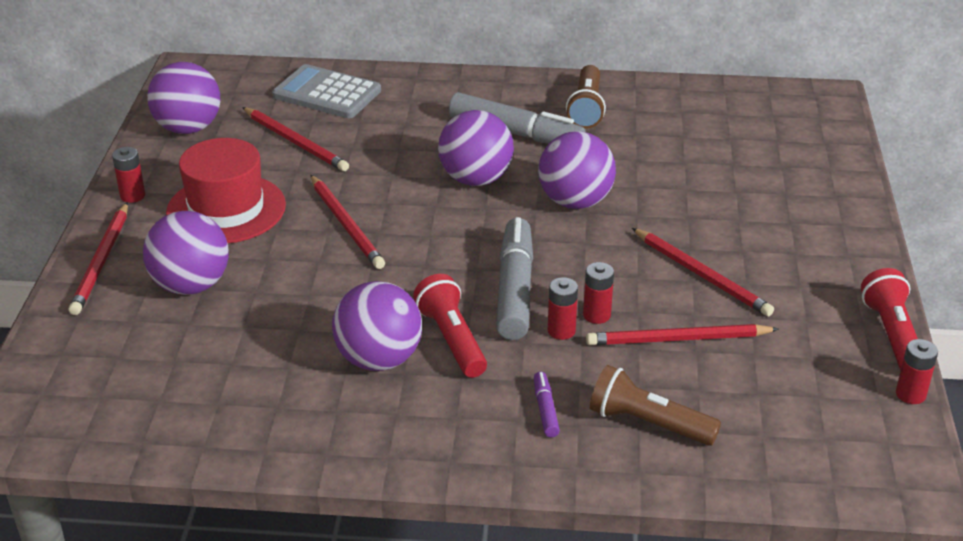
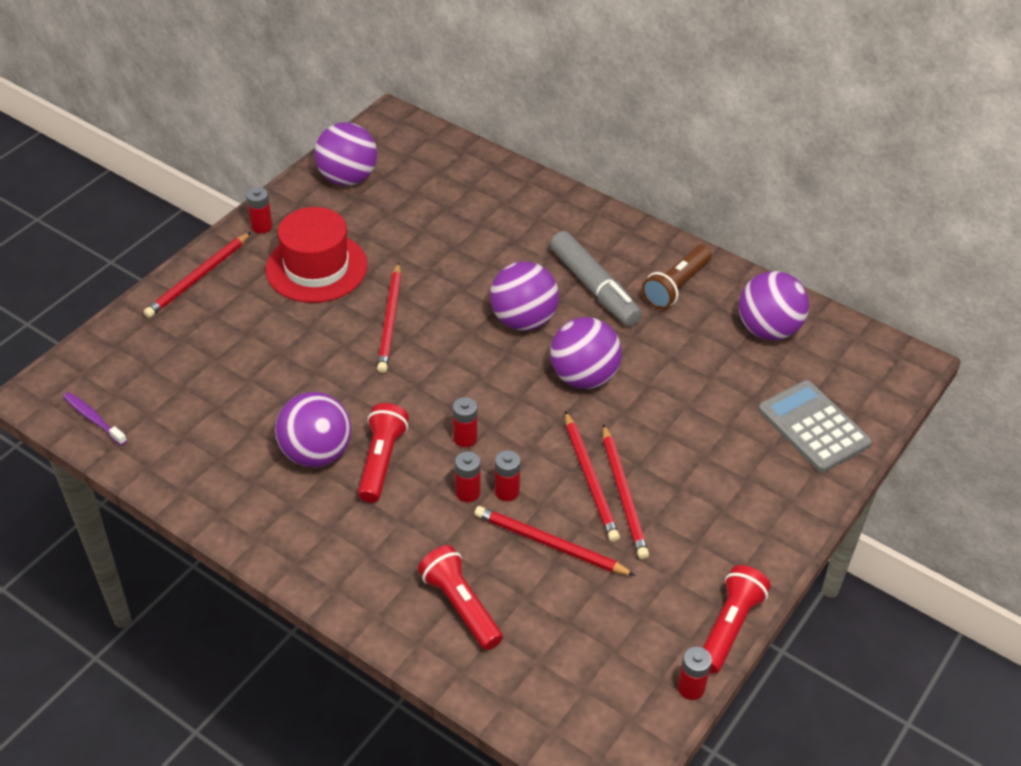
camera: 30 degrees right, 10 degrees up
purple ball [143,211,229,295] -> purple ball moved to [739,271,809,340]
red pencil [242,107,349,171] -> red pencil moved to [565,411,620,542]
grey calculator [272,64,381,118] -> grey calculator moved to [758,380,872,472]
grey marker [496,217,533,340] -> red battery [453,397,477,447]
purple marker [534,372,560,437] -> none
brown flashlight [590,365,721,446] -> red flashlight [418,545,503,650]
none -> purple toothbrush [63,392,127,445]

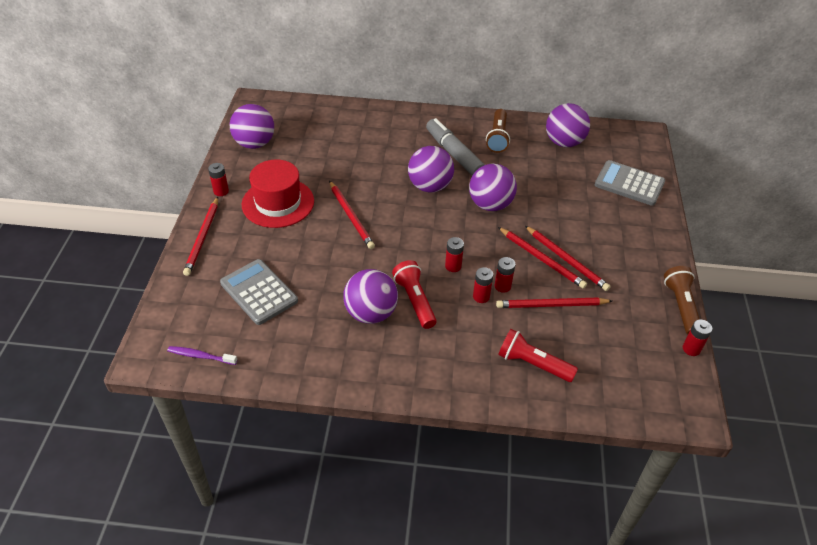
camera: 30 degrees left, 0 degrees up
grey marker [550,231,642,326] -> grey marker turned 150 degrees counterclockwise [426,118,485,175]
red flashlight [703,565,771,674] -> brown flashlight [664,266,700,334]
none -> grey calculator [220,259,298,325]

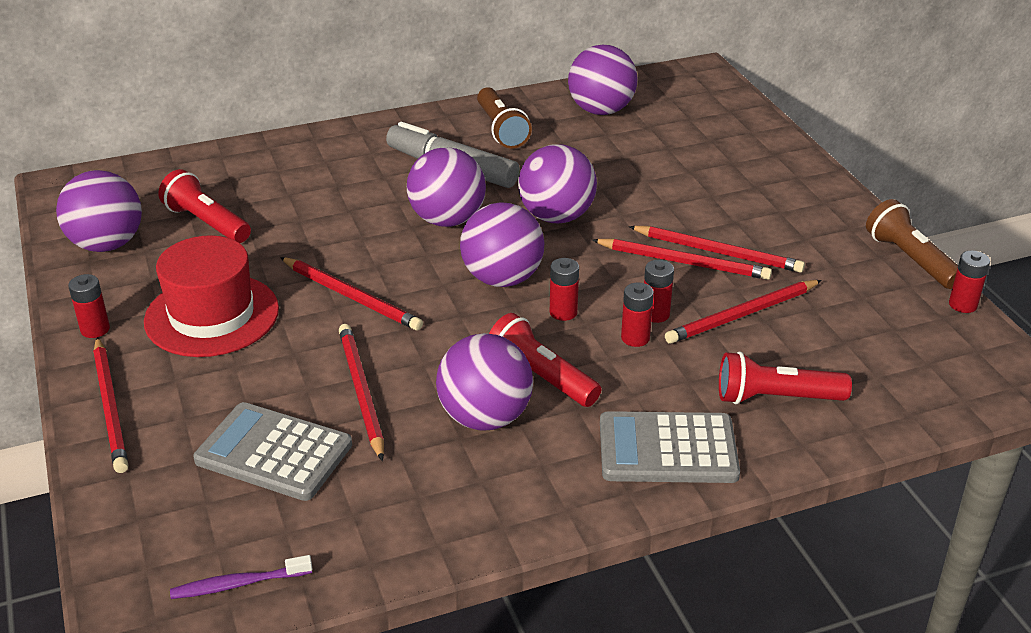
camera: 25 degrees left, 10 degrees down
grey calculator [595,160,665,206] -> grey calculator moved to [600,411,740,483]
none -> red flashlight [158,169,251,243]
none -> red pencil [339,324,384,461]
none -> purple ball [460,202,544,287]

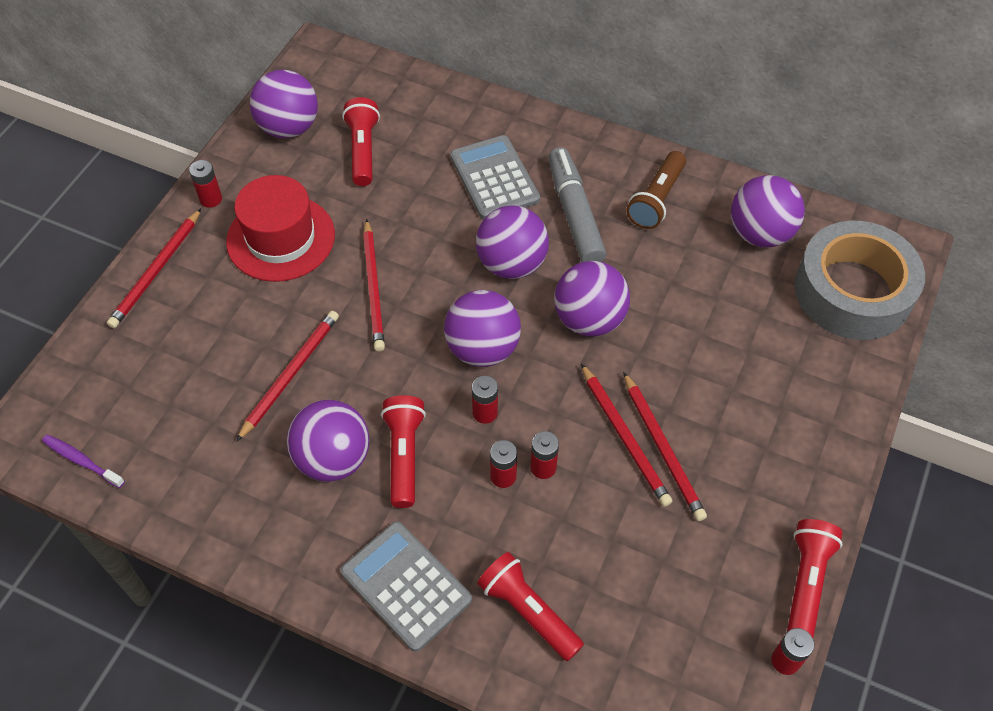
camera: 45 degrees right, 20 degrees up
grey calculator [193,402,352,501] -> grey calculator moved to [450,135,540,220]
red pencil [665,280,822,344] -> none
brown flashlight [866,199,958,289] -> red flashlight [787,519,843,638]
none -> grey tape [794,221,925,340]

